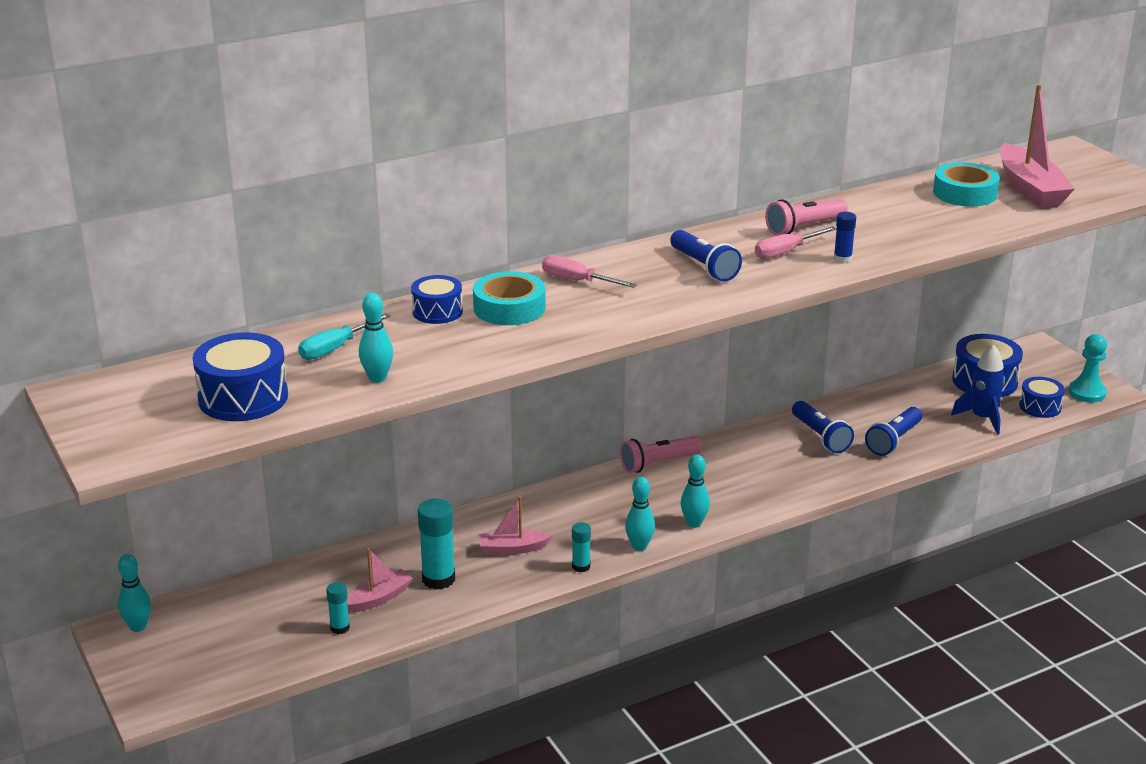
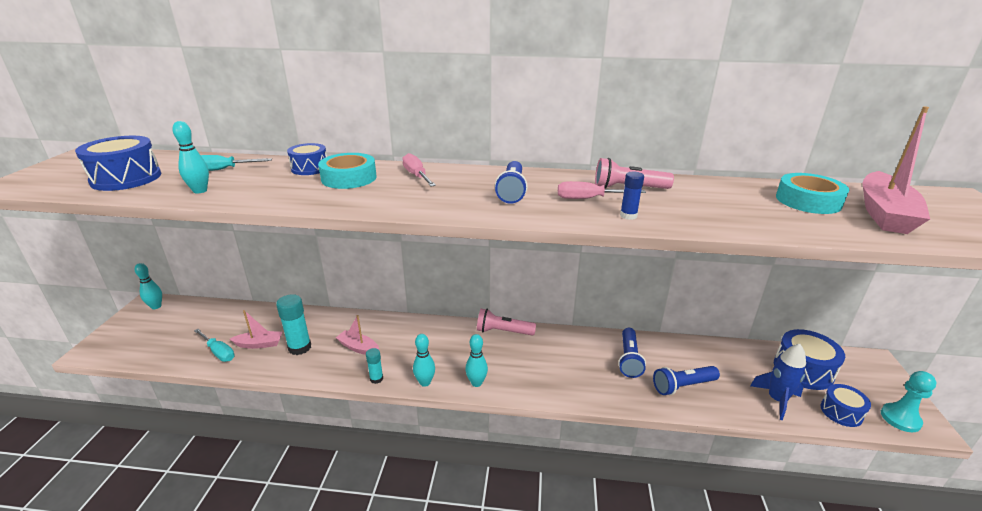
camera: 35 degrees right, 0 degrees up
turquoise glue stick [326,582,350,634] -> turquoise screwdriver [194,329,235,362]

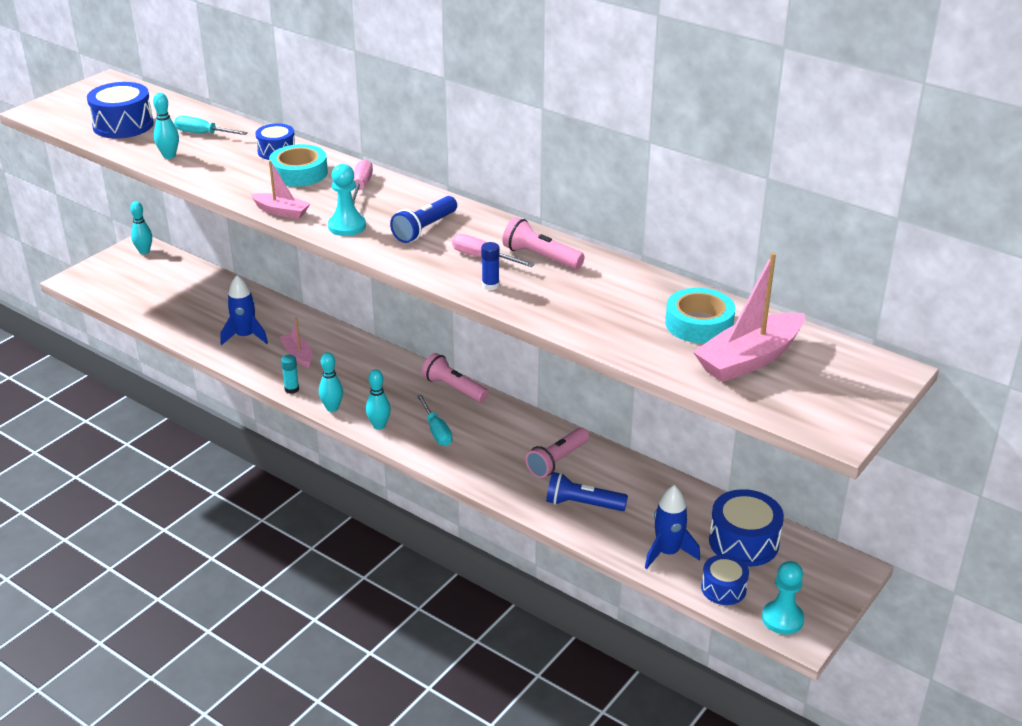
camera: 30 degrees right, 5 degrees up
turquoise screwdriver [194,329,235,362] -> turquoise screwdriver moved to [417,395,452,446]
pink boat [230,310,283,349] -> pink boat moved to [250,160,311,219]
turquoise glue stick [276,294,311,355] -> blue rocket [221,275,268,346]
blue flashlight [618,328,646,378] -> pink flashlight [525,427,589,478]
none -> turquoise pawn [328,164,366,236]

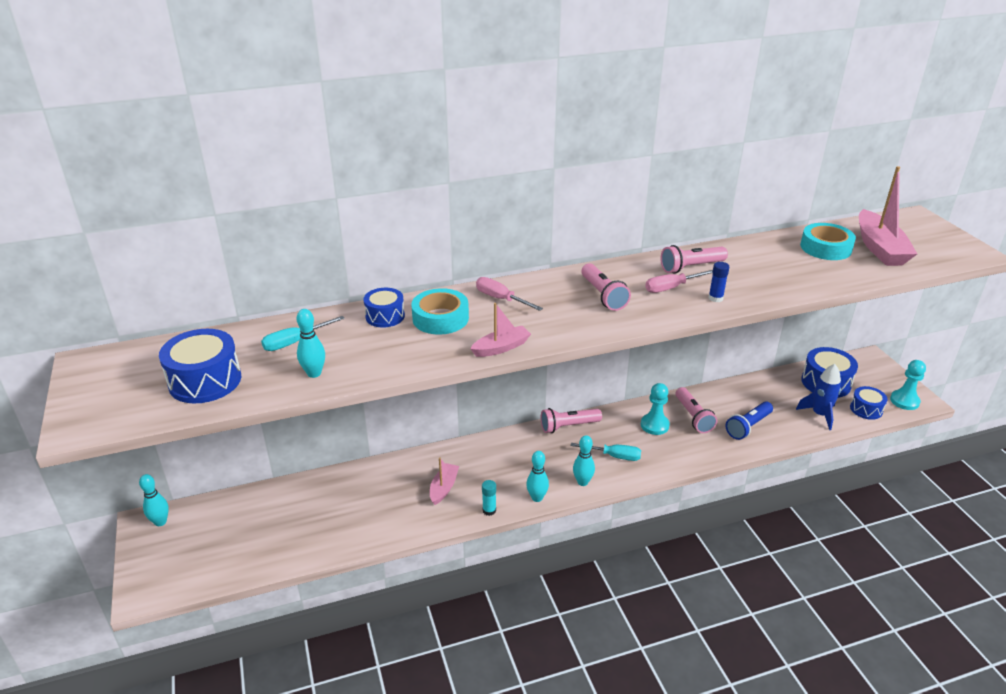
camera: 55 degrees left, 0 degrees up
blue rocket [221,275,268,346] -> none
pink boat [280,317,313,368] -> pink boat turned 105 degrees clockwise [430,457,459,505]
turquoise pawn [328,164,366,236] -> turquoise pawn moved to [641,383,670,435]
blue flashlight [390,196,457,243] -> pink flashlight [581,263,631,311]

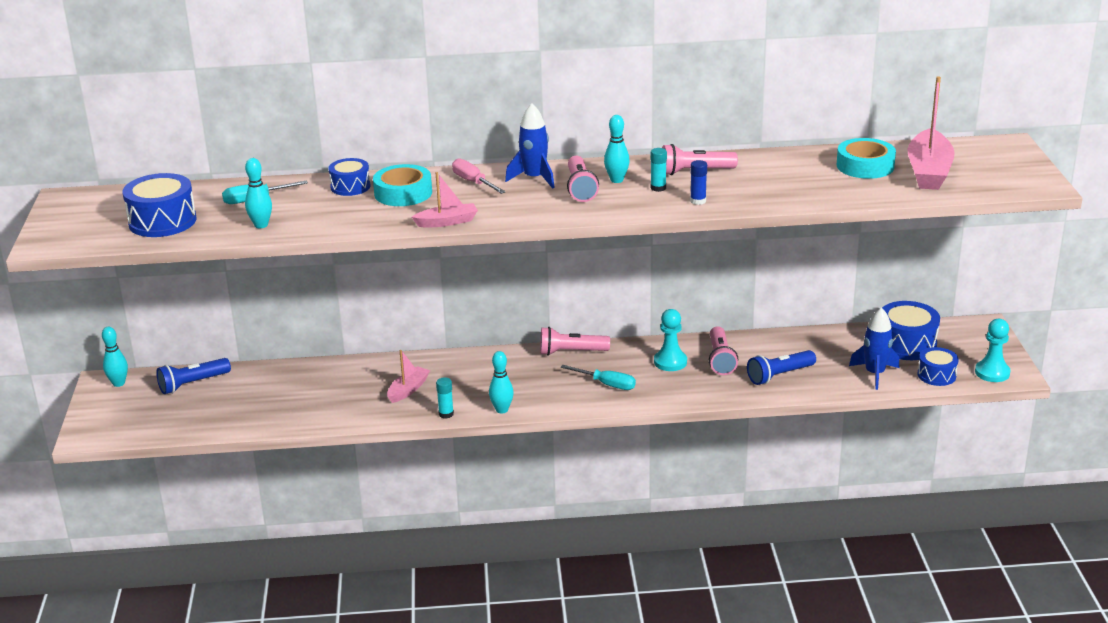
camera: 15 degrees right, 5 degrees down
turquoise bowling pin [573,435,595,486] -> turquoise bowling pin moved to [604,115,630,183]
pink screwdriver [645,270,713,293] -> turquoise glue stick [651,148,667,192]
none -> blue flashlight [156,358,231,394]
none -> blue rocket [505,103,555,189]

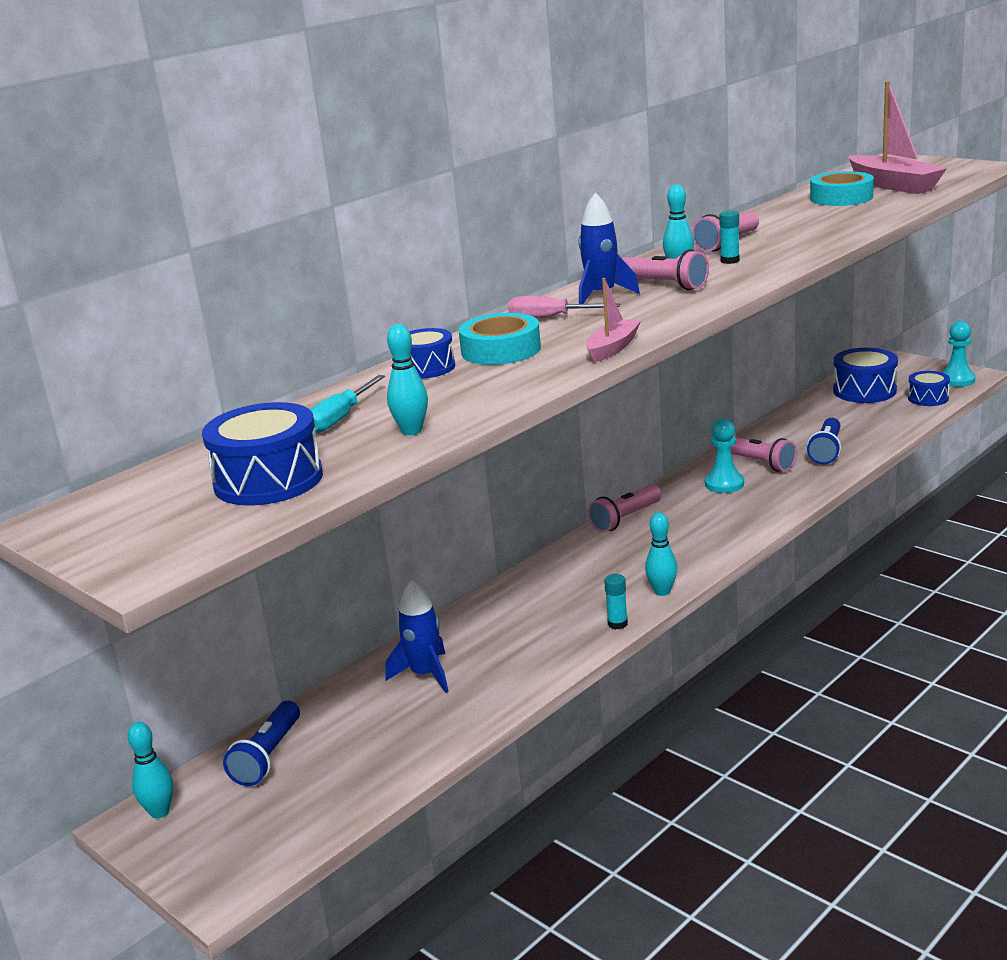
camera: 40 degrees left, 5 degrees down
pink boat [387,350,430,403] -> none
turquoise screwdriver [560,365,636,390] -> none
blue glue stick [690,160,707,205] -> none
blue rocket [849,307,899,390] -> blue rocket moved to [385,580,449,693]

